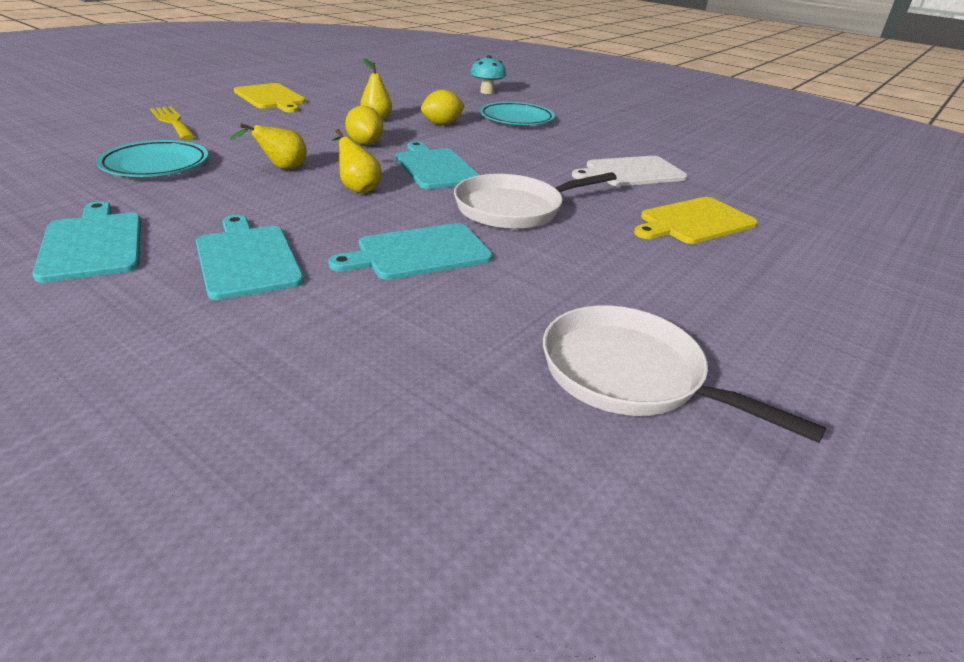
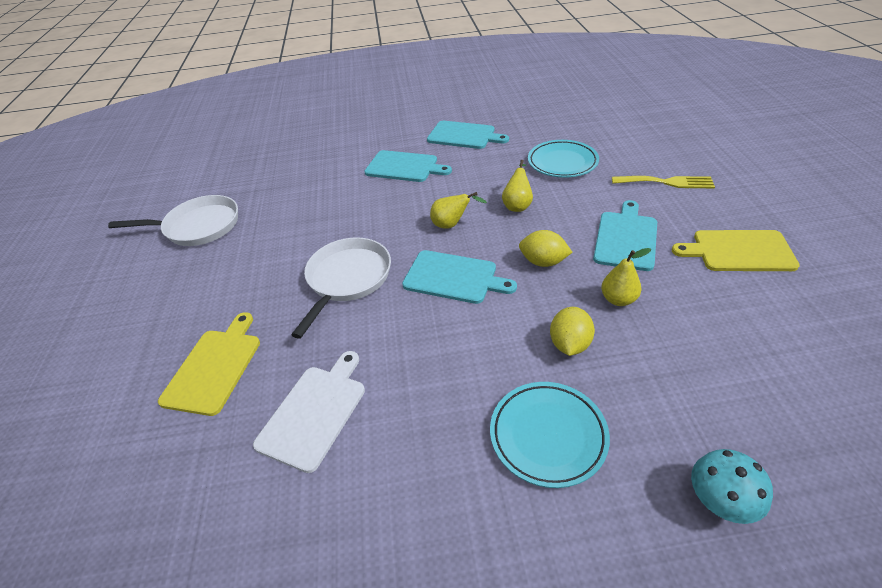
camera: 140 degrees right, 10 degrees up
turquoise cutting board [328,223,493,280] -> turquoise cutting board moved to [593,200,657,271]

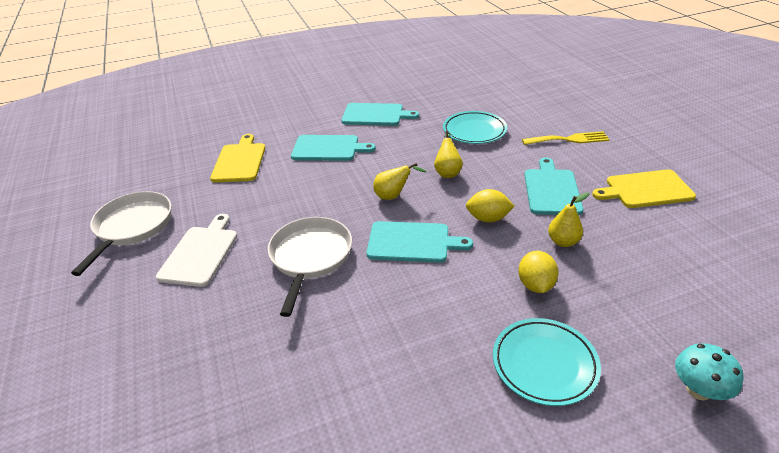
camera: 15 degrees left, 5 degrees down
white pan [108,195,238,246] -> white pan turned 60 degrees counterclockwise [71,191,171,276]
yellow cutting board [158,312,260,416] -> yellow cutting board moved to [210,134,265,182]
white cutting board [253,351,365,473] -> white cutting board moved to [156,214,237,287]

